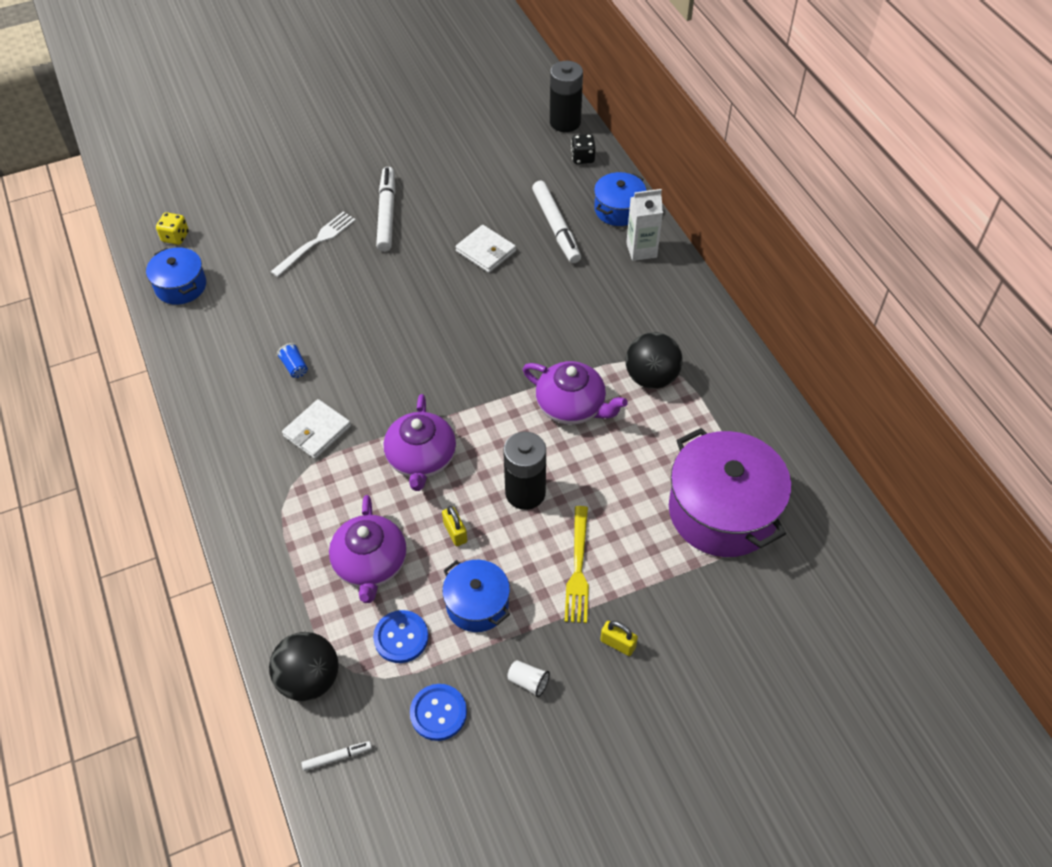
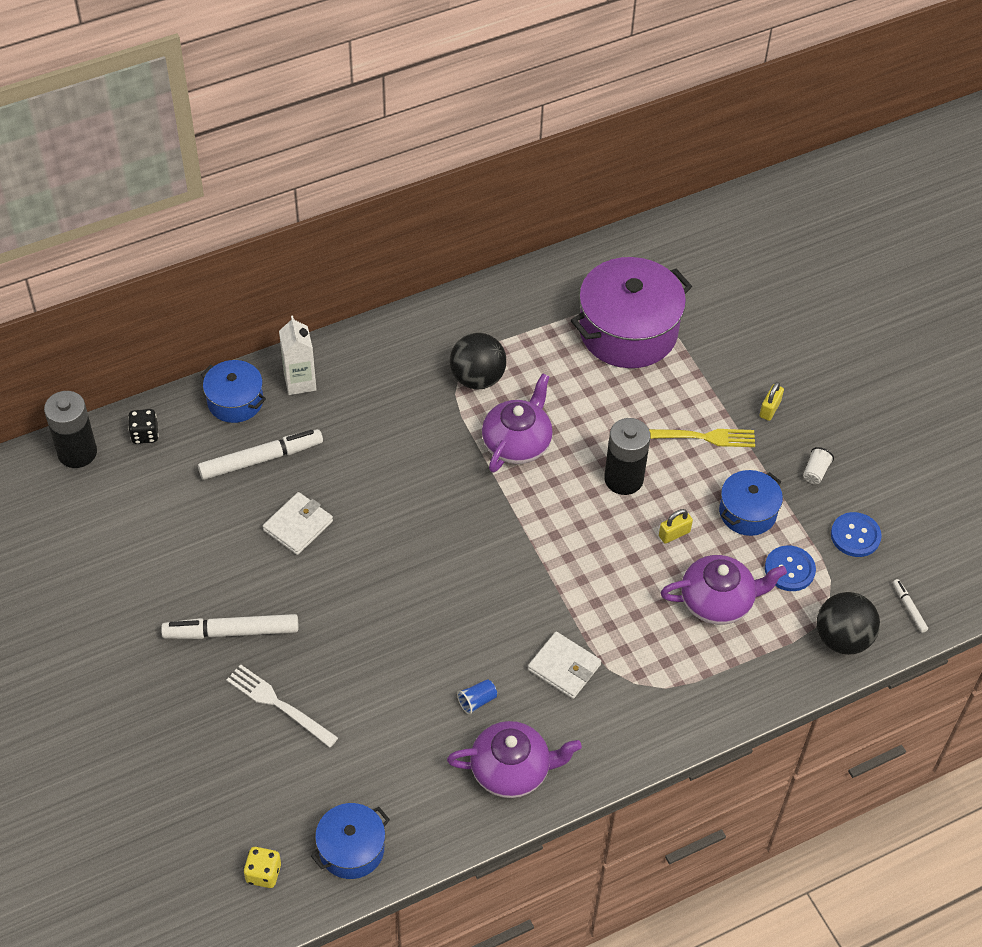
camera: 95 degrees left, 0 degrees up
purple teapot [384,394,456,491] -> purple teapot moved to [447,721,582,798]

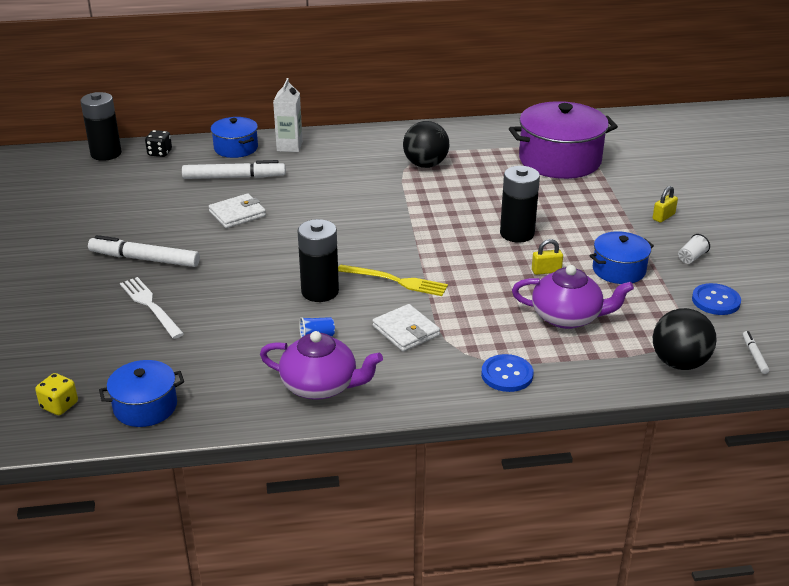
camera: 20 degrees right, 20 degrees down
purple teapot [482,373,553,473] -> none
yellow fork [649,429,755,447] -> yellow fork moved to [338,265,448,296]
blue button [765,546,816,591] -> blue button moved to [481,354,533,392]
none -> black battery [298,219,339,302]

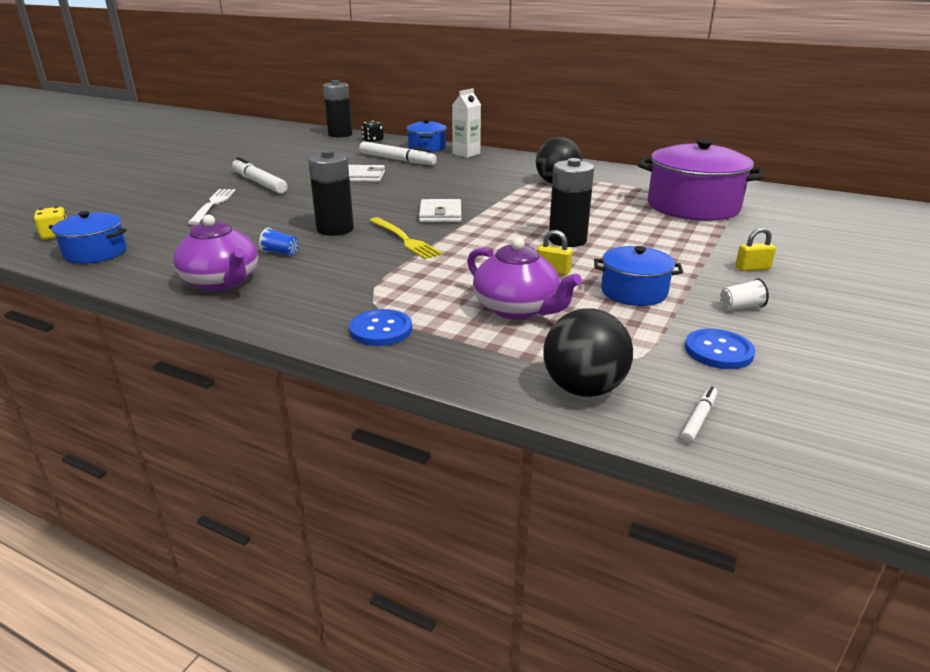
camera: 35 degrees right, 5 degrees down
white wallet [373,304,440,352] -> white wallet moved to [419,199,461,222]

